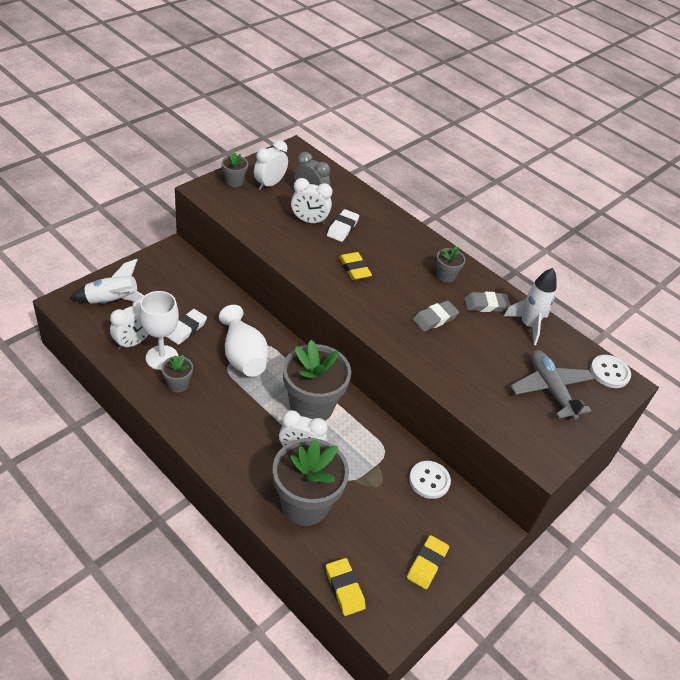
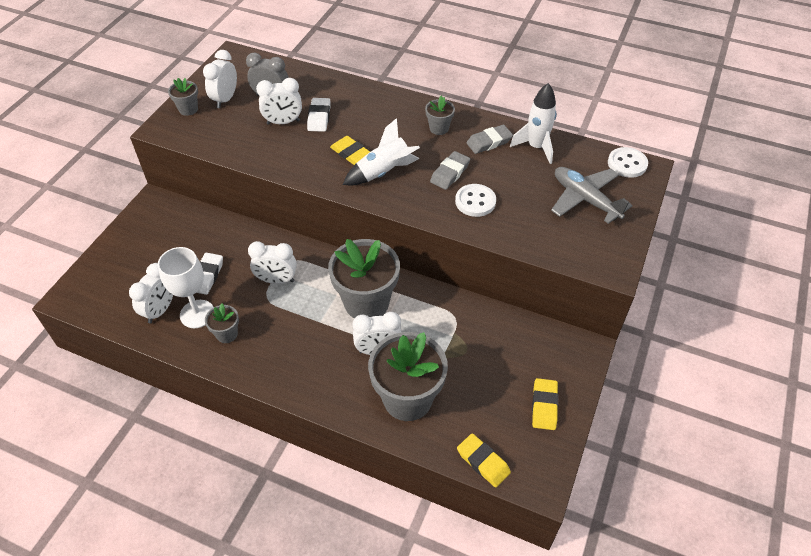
camera: 15 degrees left, 5 degrees up
white rocket [70,259,144,304] -> white rocket moved to [343,118,420,185]
white vase [219,305,268,377] -> white clock [248,241,297,284]
white button [409,461,451,499] -> white button moved to [455,184,496,217]

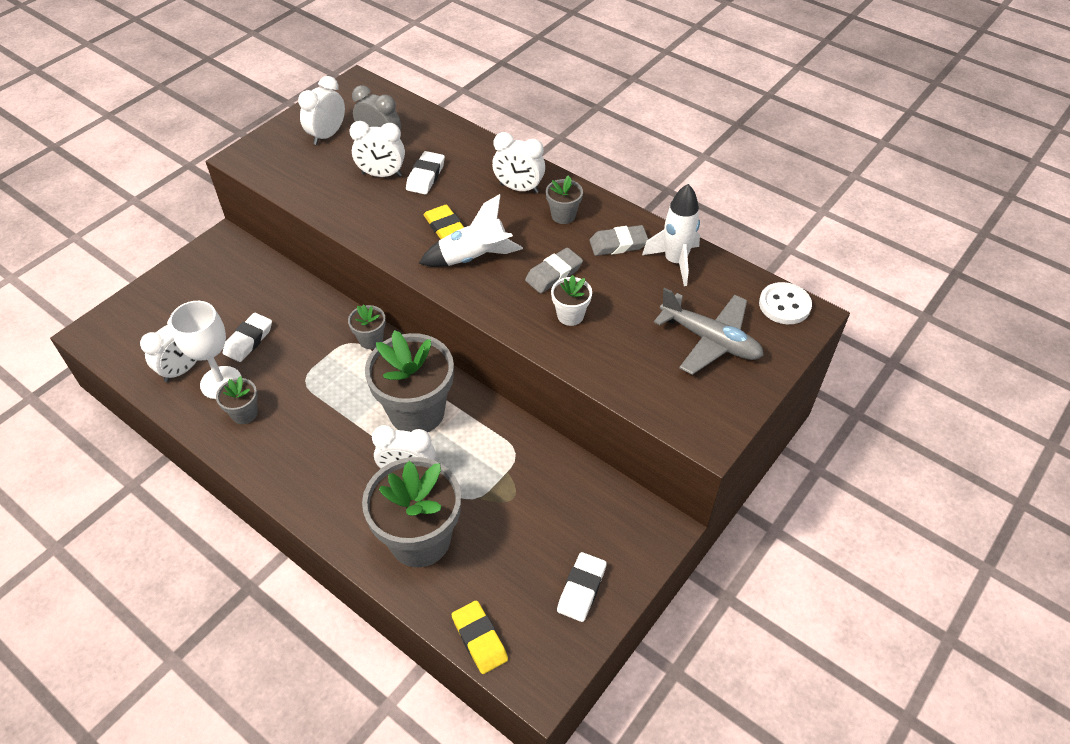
camera: 15 degrees right, 0 degrees up
grey flower pot [168,78,198,116] -> grey flower pot moved to [348,305,386,349]
white clock [248,241,297,284] -> white clock moved to [492,132,545,193]
white button [455,184,496,217] -> white flower pot [551,275,592,326]
yellow eraser [532,378,559,430] -> white eraser [557,552,607,622]
grey plane [551,167,633,224] -> grey plane turned 150 degrees clockwise [654,288,764,375]

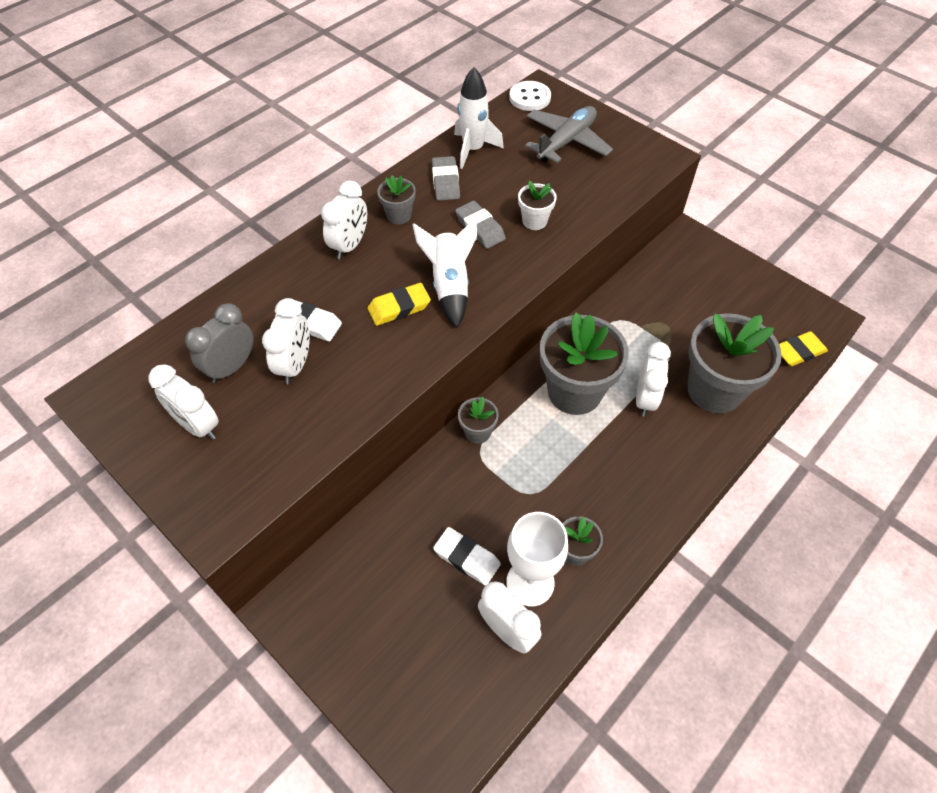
camera: 85 degrees left, 5 degrees up
white eraser [557,552,607,622] -> none

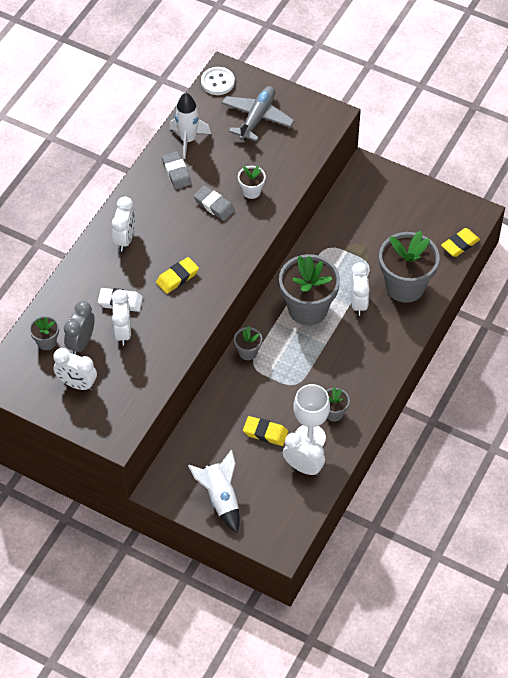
camera: 15 degrees left, 0 degrees up
grey flower pot [377,175,416,224] -> grey flower pot moved to [29,316,59,350]
white rocket [412,218,477,328] -> white rocket moved to [188,450,240,533]
white eraser [433,527,501,586] -> yellow eraser [243,416,288,446]

